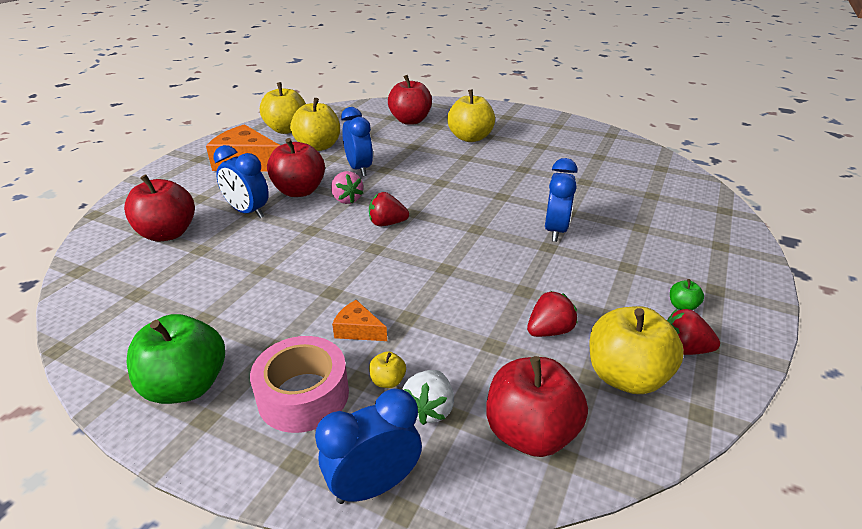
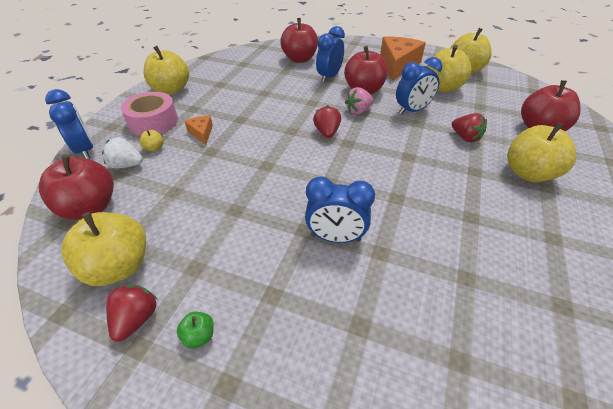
camera: 85 degrees right, 10 degrees up
green apple [127,314,225,404] -> yellow apple [144,46,189,95]
orange cheese [332,300,387,341] -> orange cheese turned 45 degrees counterclockwise [185,116,213,145]
red strawberry [527,291,578,337] -> red strawberry moved to [452,113,487,142]

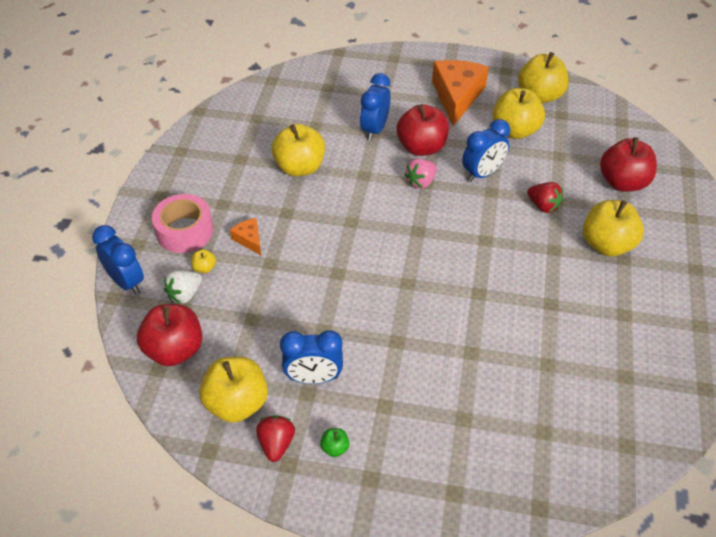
camera: 10 degrees left, 5 degrees up
white strawberry [102,137,143,168] -> white strawberry turned 45 degrees counterclockwise [164,270,202,304]
yellow apple [144,46,189,95] -> yellow apple moved to [271,124,325,176]
red apple [280,18,318,63] -> none
blue clock [305,176,375,243] -> blue clock moved to [280,330,343,384]
red strawberry [313,105,341,138] -> none

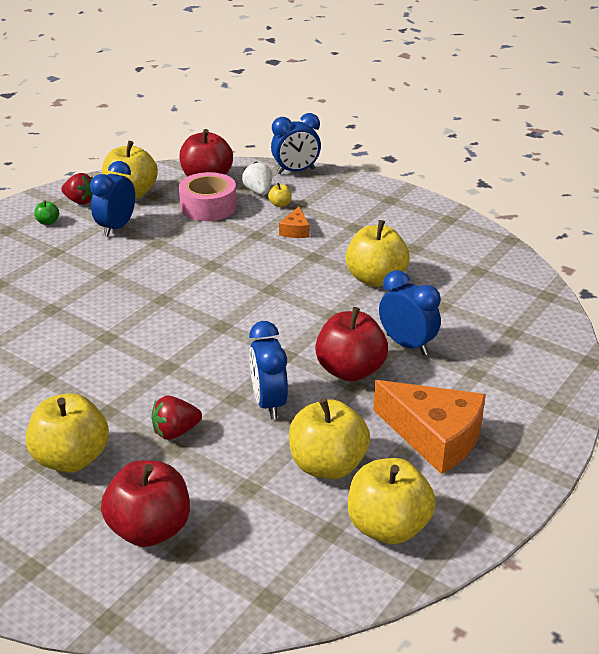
camera: 115 degrees right, 15 degrees down
pink tape [152,194,213,253] -> pink tape moved to [179,172,237,221]
orange cheese [230,218,261,255] -> orange cheese turned 105 degrees clockwise [279,206,310,238]
pink strawberry [405,158,437,189] -> none

